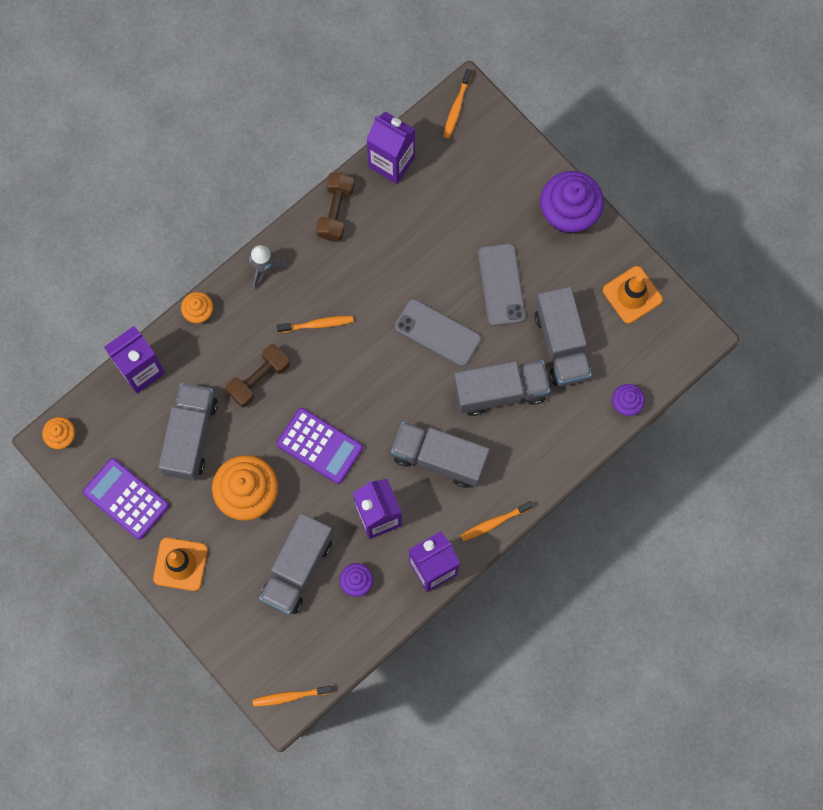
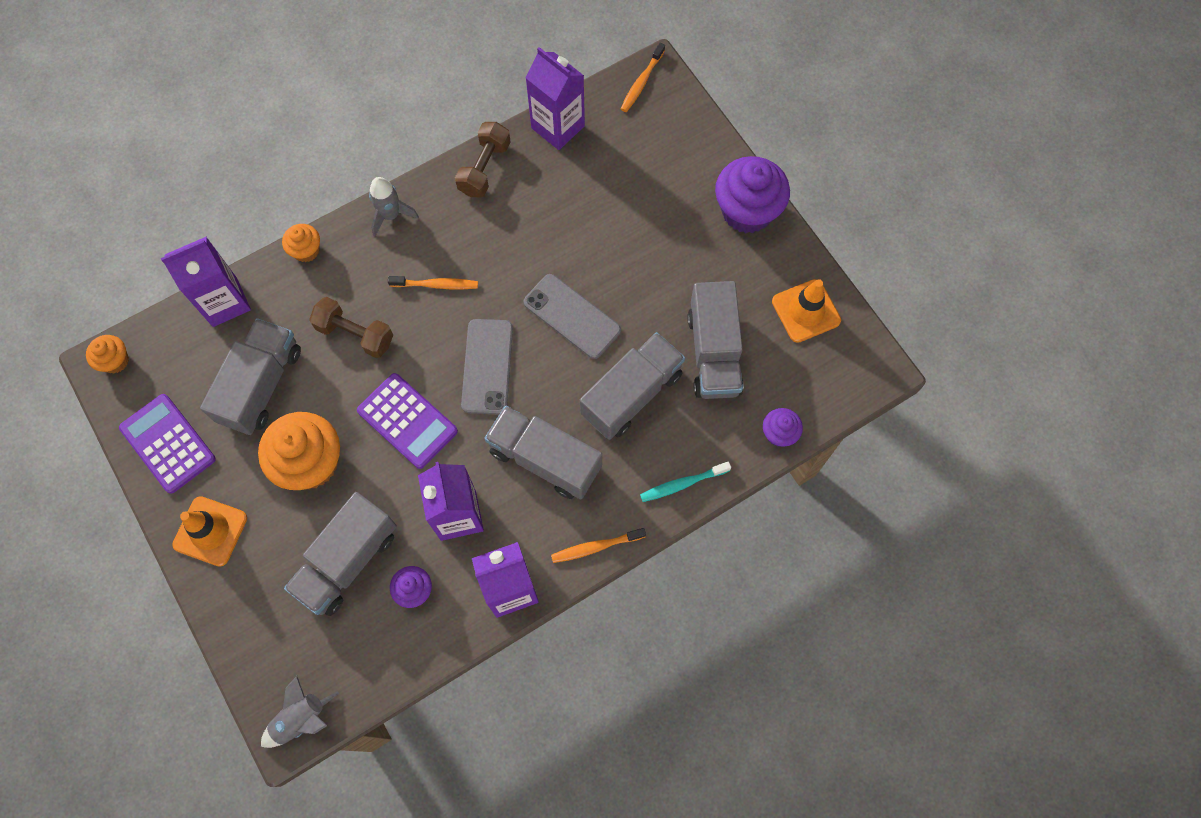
camera: 10 degrees right, 5 degrees down
brown dumbbell [225,344,290,407] -> brown dumbbell turned 60 degrees clockwise [309,297,393,358]
orange toothbrush [252,686,333,707] -> grey rocket [261,676,339,748]
grey truck [453,360,550,416] -> grey truck turned 45 degrees counterclockwise [580,332,685,440]
grey phone [478,243,526,326] -> grey phone moved to [461,319,513,415]
none -> turquoise toothbrush [640,461,731,502]

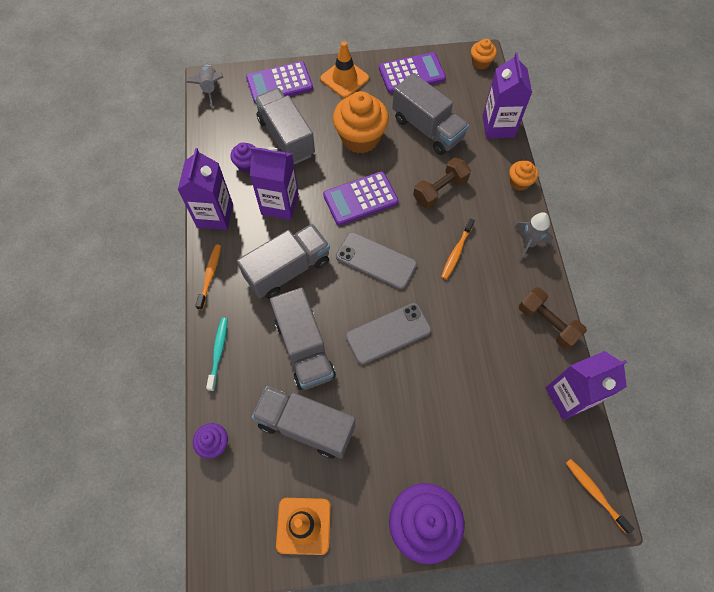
camera: 115 degrees right, 5 degrees down
none -> purple calculator [246,61,313,104]

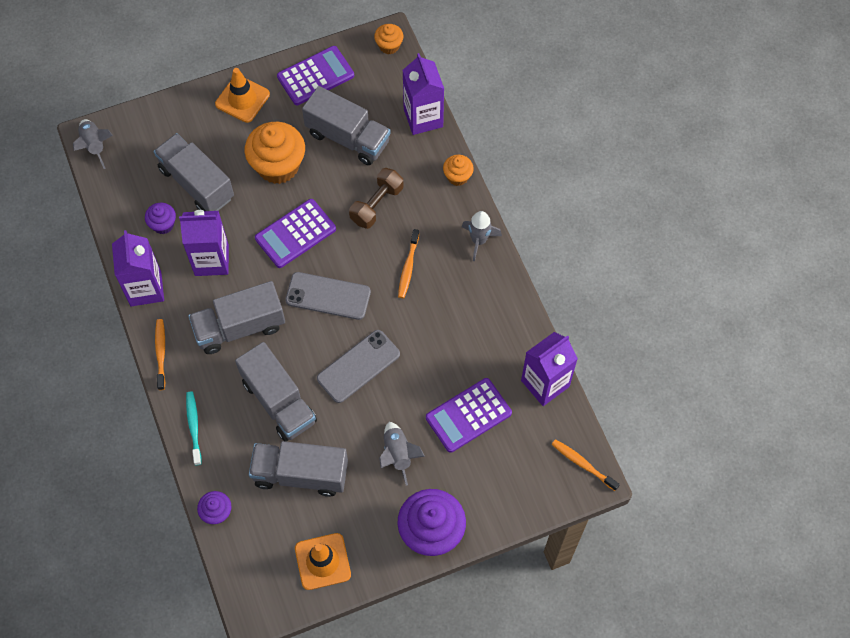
camera: 15 degrees left, 0 degrees up
grey truck [237,224,330,299] -> grey truck turned 150 degrees counterclockwise [188,281,285,354]
purple calculator [246,61,313,104] -> purple calculator moved to [426,378,512,453]
brown dumbbell [519,287,587,350] -> none
none -> grey rocket [379,422,425,485]

